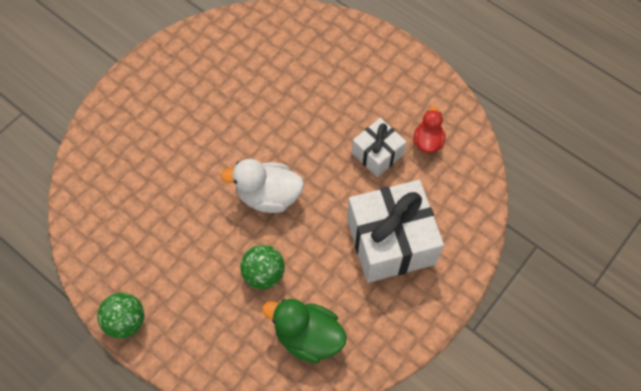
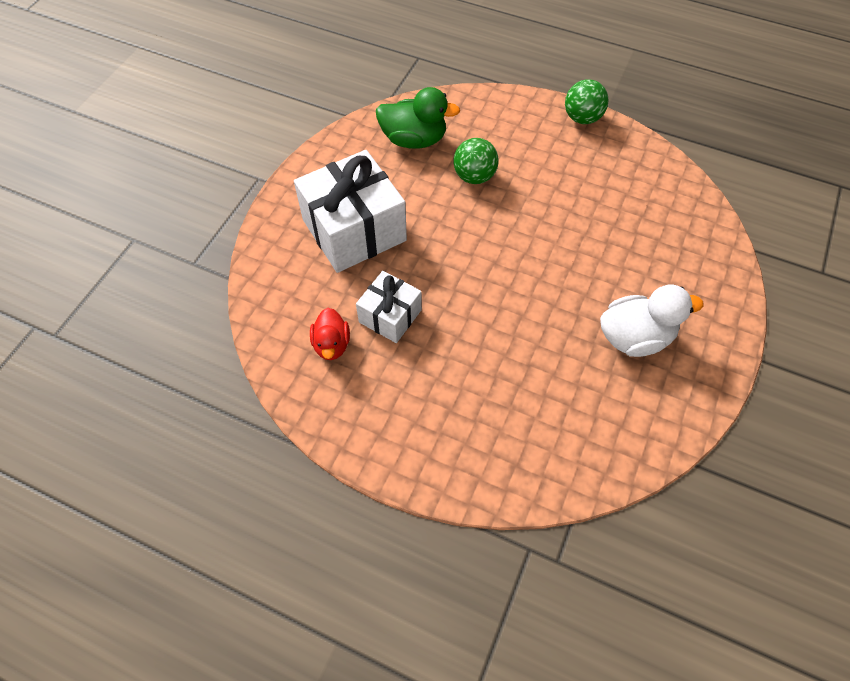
camera: 165 degrees right, 5 degrees down
white duck [221,159,304,213] -> white duck moved to [600,285,704,357]

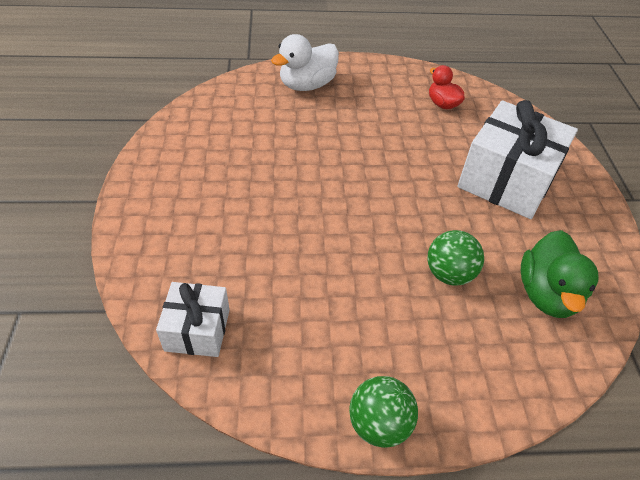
camera: 150 degrees right, 10 degrees down
white gift [356,271,422,343] -> white gift moved to [156,282,230,357]
green duck [376,87,460,149] -> green duck turned 60 degrees counterclockwise [521,230,599,318]
white duck [600,285,704,357] -> white duck moved to [271,34,339,91]

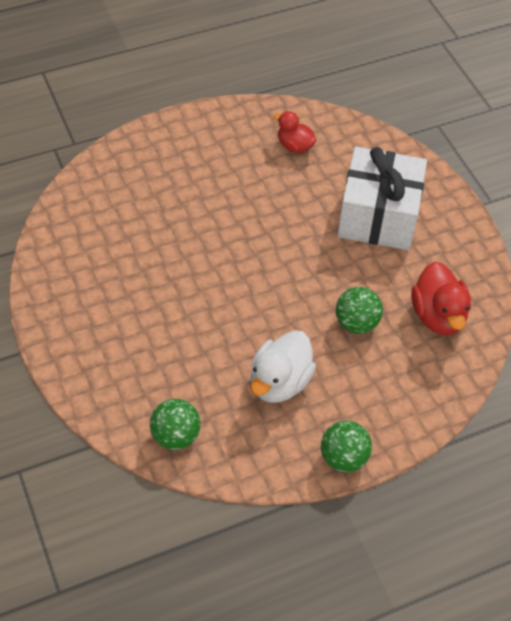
camera: 20 degrees left, 5 degrees up
white gift [156,282,230,357] -> green ball [150,399,201,450]
white duck [271,34,339,91] -> white duck moved to [251,330,316,403]
green duck [521,230,599,318] -> red duck [411,262,471,335]

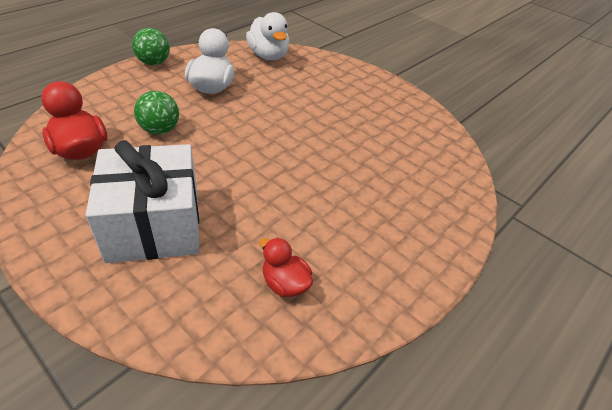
camera: 155 degrees right, 10 degrees down
green ball [150,399,201,450] -> white duck [246,12,290,60]
red duck [274,111,316,153] -> red duck turned 150 degrees counterclockwise [259,237,313,297]

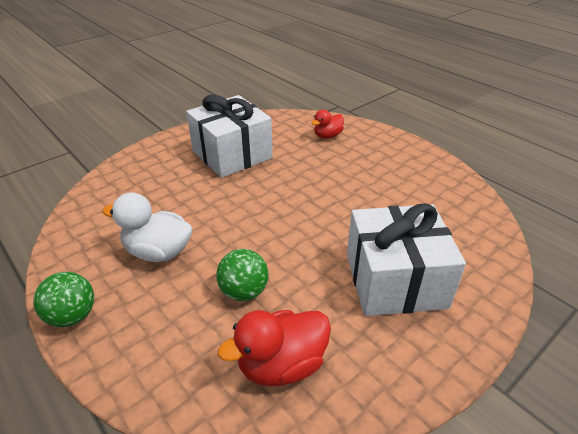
camera: 80 degrees left, 5 degrees down
white duck [246,12,290,60] -> none
red duck [259,237,313,297] -> red duck moved to [311,110,344,139]
none -> white gift [186,95,273,178]

